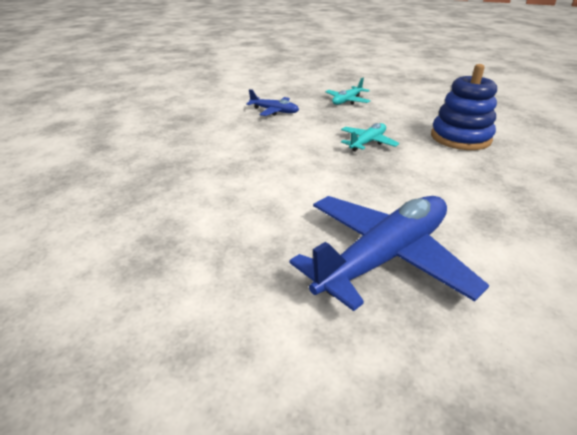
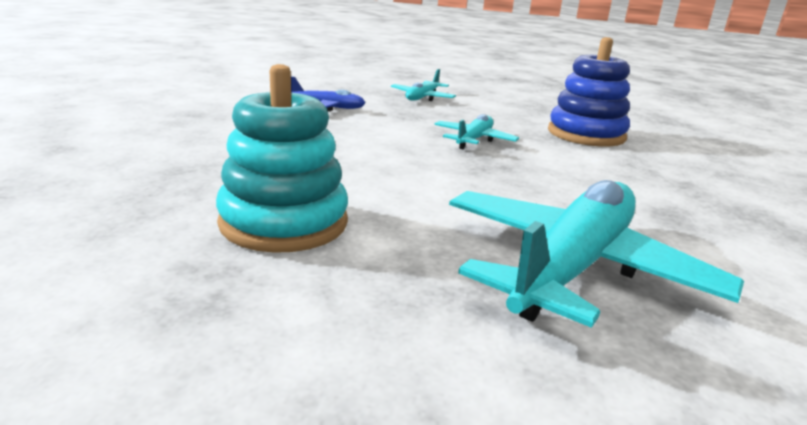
camera: 15 degrees left, 10 degrees down
blue plane [289,196,489,311] -> turquoise plane [449,180,744,328]
none -> turquoise stacking toy [216,64,348,253]

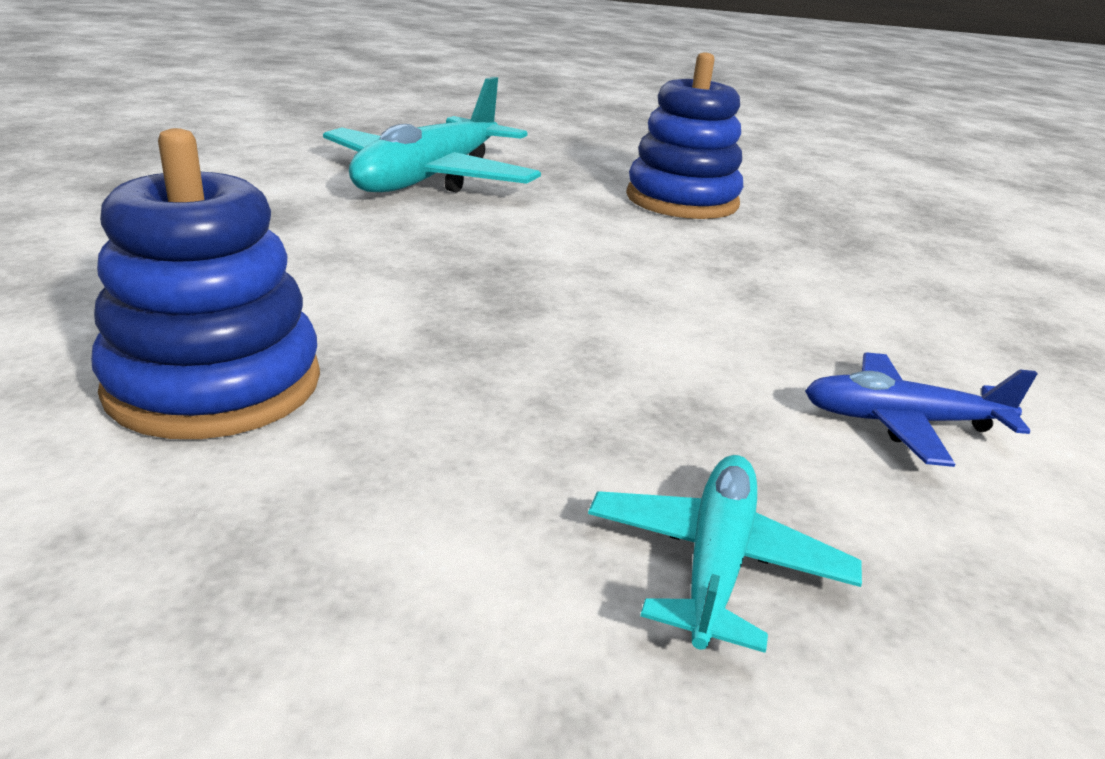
camera: 170 degrees right, 5 degrees up
turquoise stacking toy [216,64,348,253] -> blue stacking toy [626,53,743,219]
turquoise plane [434,114,519,149] -> none

